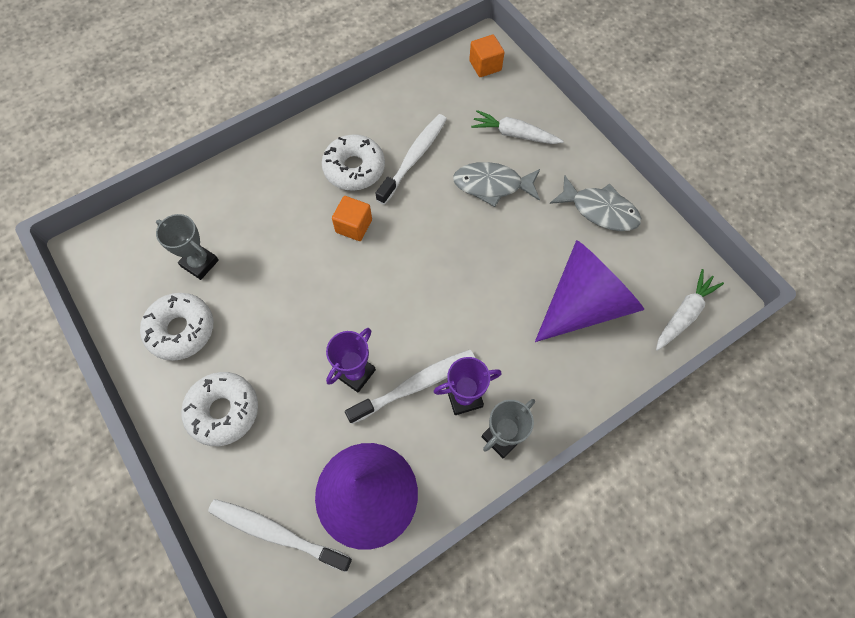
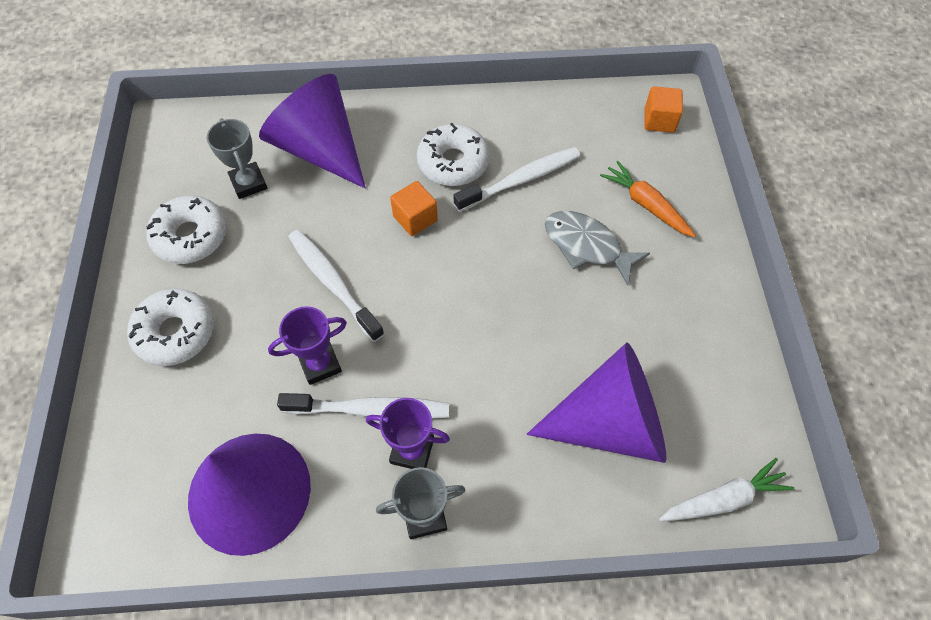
camera: 30 degrees right, 5 degrees down
white toothbrush [208,499,352,572] -> white toothbrush moved to [288,230,385,342]
white carrot [471,110,564,144] -> orange carrot [600,161,696,237]
grey fish [550,175,641,231] -> none
none -> purple cone [259,74,366,188]

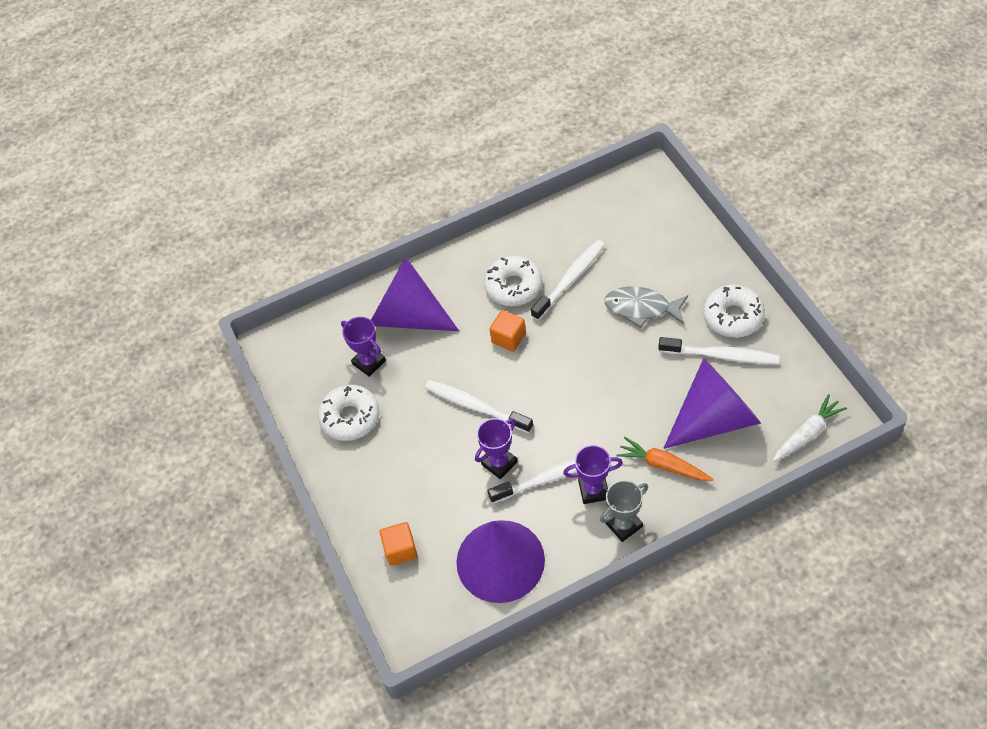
camera: 15 degrees left, 5 degrees down
white donut [127,288,214,366] -> white donut moved to [703,285,765,338]
grey trophy [207,118,267,199] -> purple trophy [341,317,386,377]
orange carrot [600,161,696,237] -> orange carrot moved to [616,437,713,481]
orange cube [644,86,683,133] -> orange cube moved to [380,522,418,566]
none -> white toothbrush [658,337,779,365]

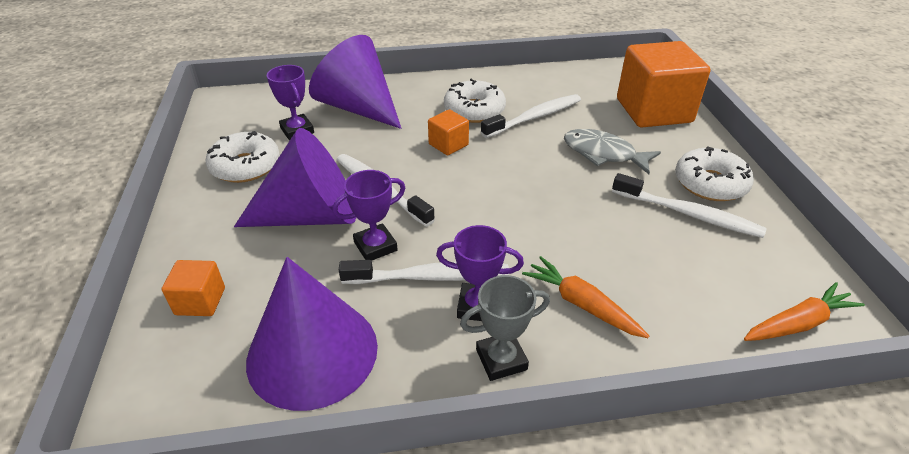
camera: 10 degrees right, 15 degrees down
purple cone [664,358,761,449] -> purple cone moved to [234,128,356,227]
white carrot [773,394,847,462] -> orange carrot [744,282,865,341]
none -> orange cube [617,41,710,127]

